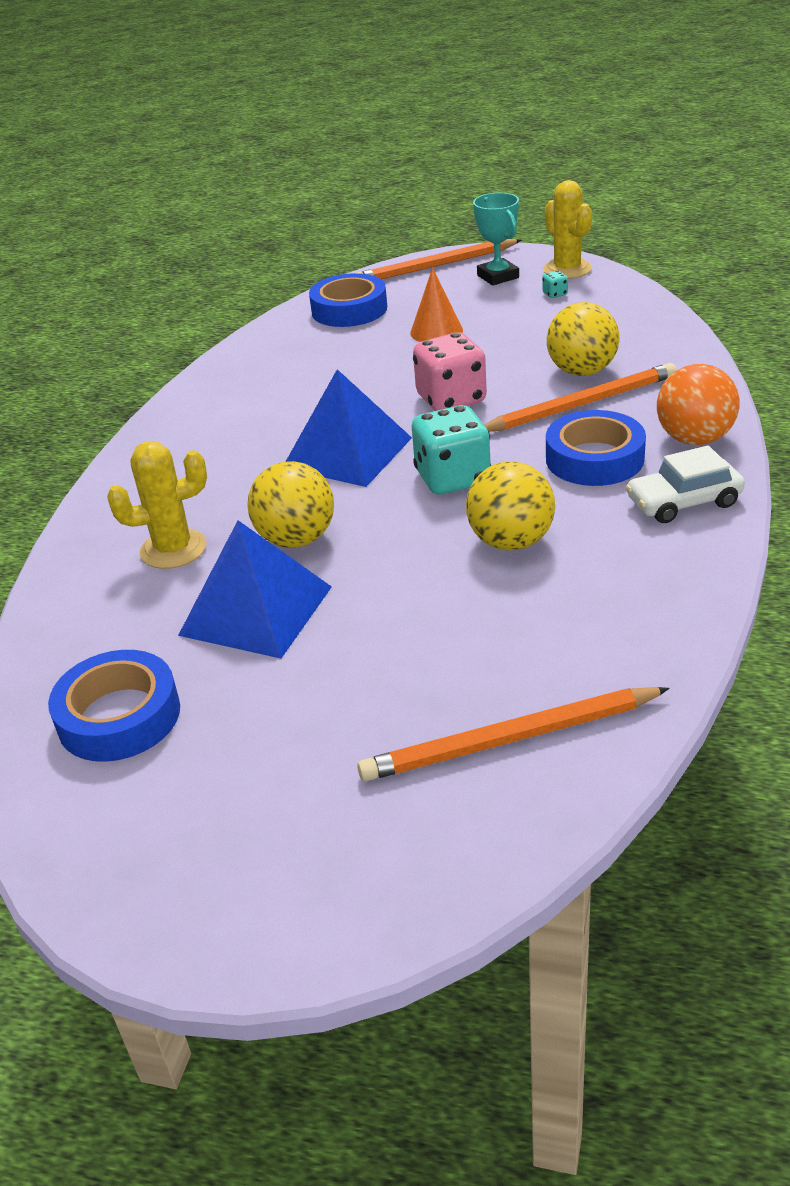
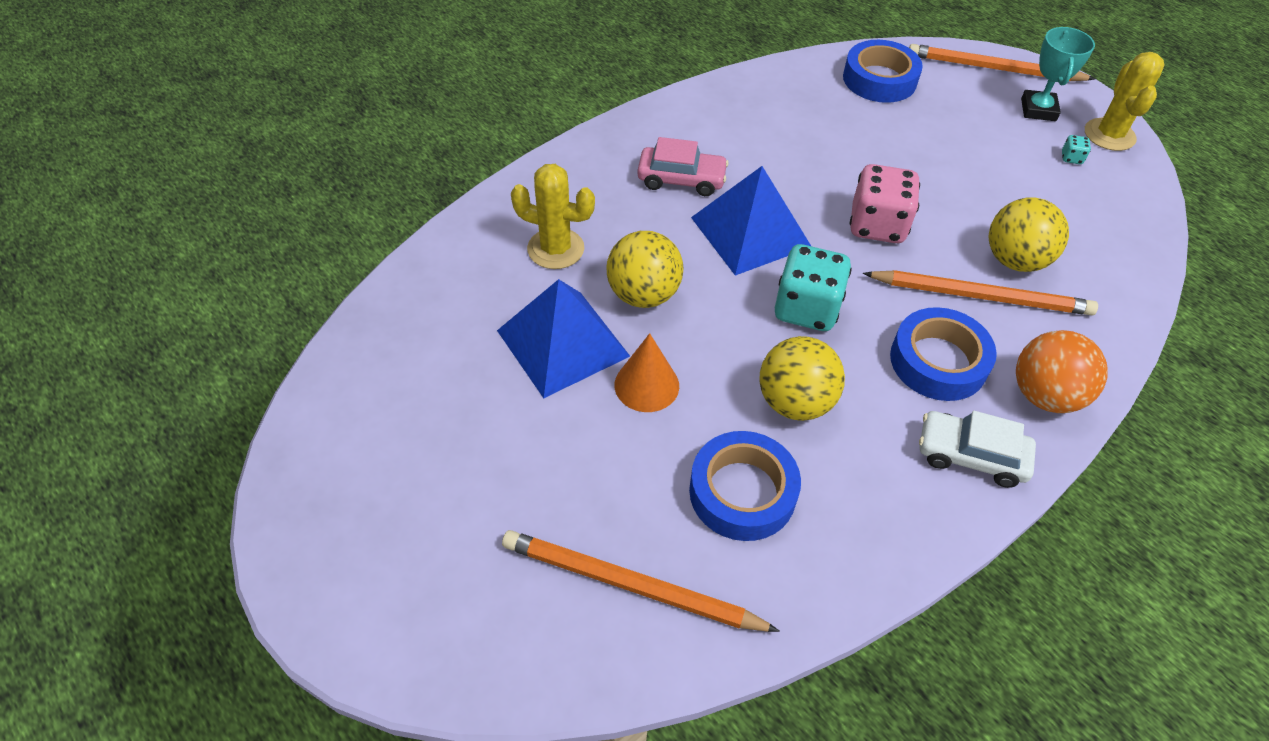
camera: 30 degrees right, 15 degrees up
blue tape [48,650,180,762] -> blue tape moved to [689,431,801,541]
orange cone [410,268,463,342] -> orange cone moved to [615,333,679,412]
none -> pink car [637,137,729,196]

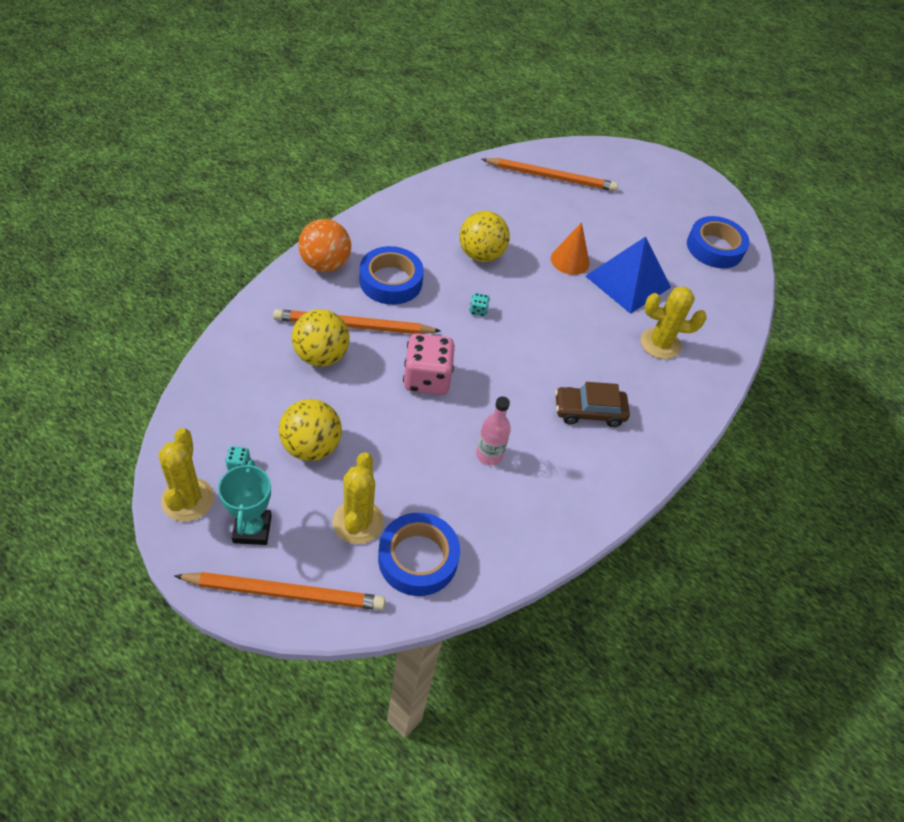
camera: 165 degrees right, 0 degrees up
yellow ball [607,231,683,308] -> yellow ball moved to [279,399,342,461]
pink car [637,137,729,196] -> brown car [555,382,630,427]
blue tape [689,431,801,541] -> blue tape moved to [687,216,750,268]
blue pyramid [691,166,811,275] -> none
turquoise dice [775,244,852,331] -> turquoise dice [470,293,490,316], size x0.40
white car [919,410,1036,488] -> none
none -> yellow cactus [333,452,384,544]
none -> pink bottle [476,396,511,465]

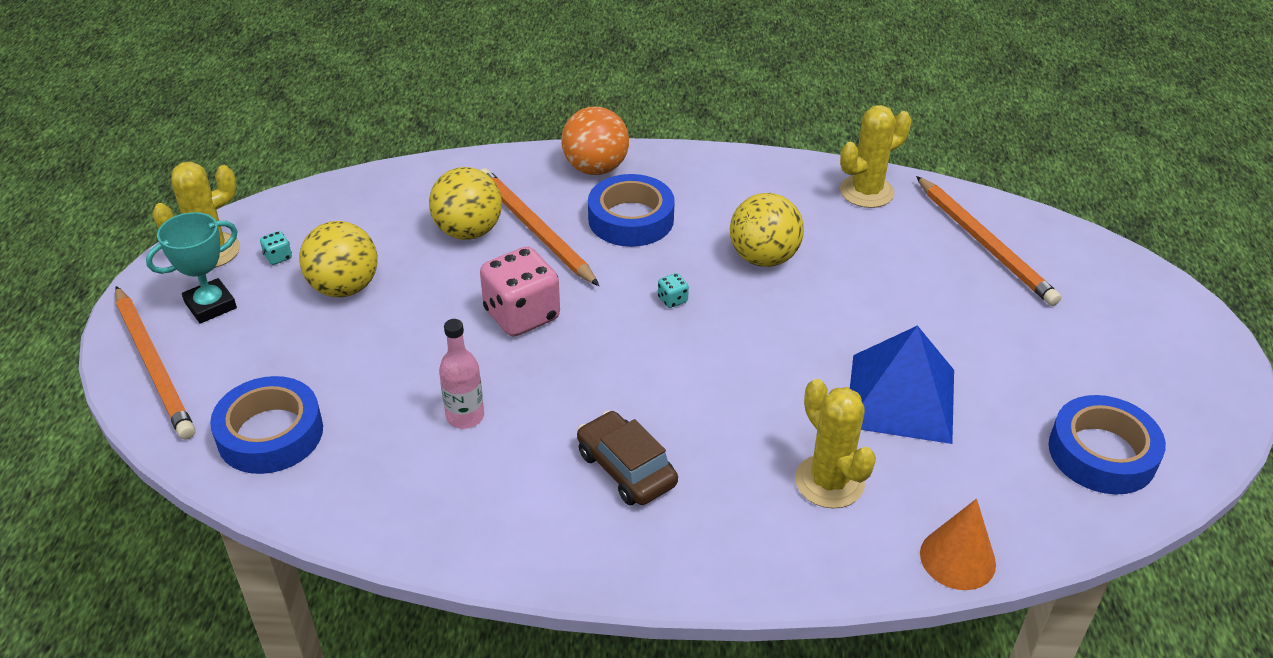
camera: 60 degrees right, 10 degrees down
yellow cactus [333,452,384,544] -> yellow cactus moved to [840,105,911,208]
orange cone [551,222,590,275] -> orange cone moved to [920,499,996,590]

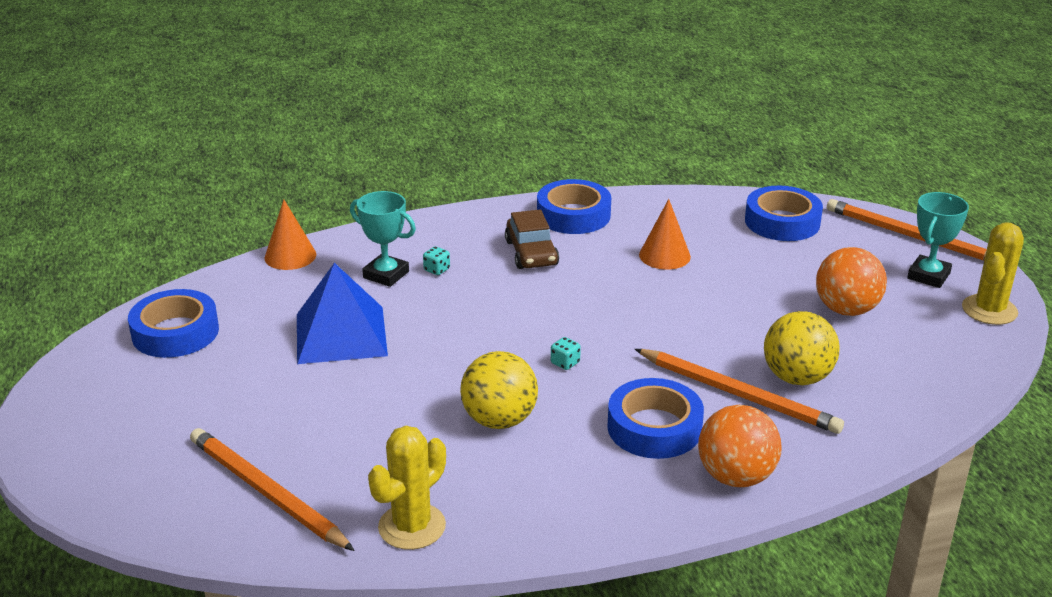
camera: 160 degrees right, 10 degrees down
turquoise dice [260,231,292,265] -> turquoise dice moved to [423,246,450,275]
yellow ball [299,221,377,297] -> orange ball [816,247,887,316]
pink bottle [439,319,484,429] -> orange cone [639,199,691,269]
pink dice [480,247,560,336] -> none
brown car [577,411,678,505] -> brown car turned 45 degrees clockwise [505,209,559,269]
yellow cactus [795,379,876,508] -> turquoise trophy [350,191,416,287]
none -> blue tape [537,179,611,234]

